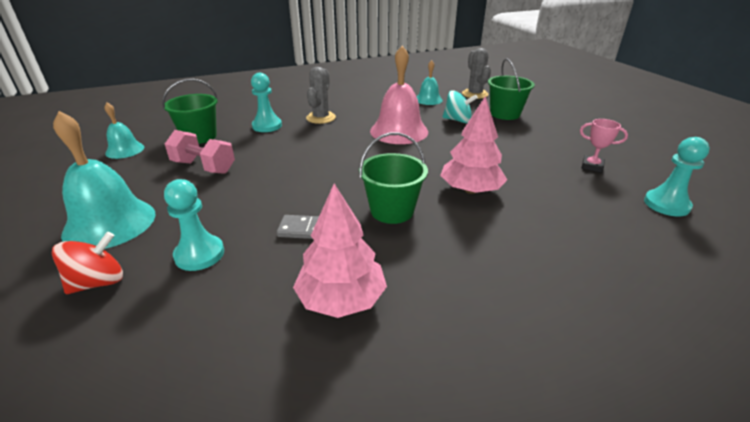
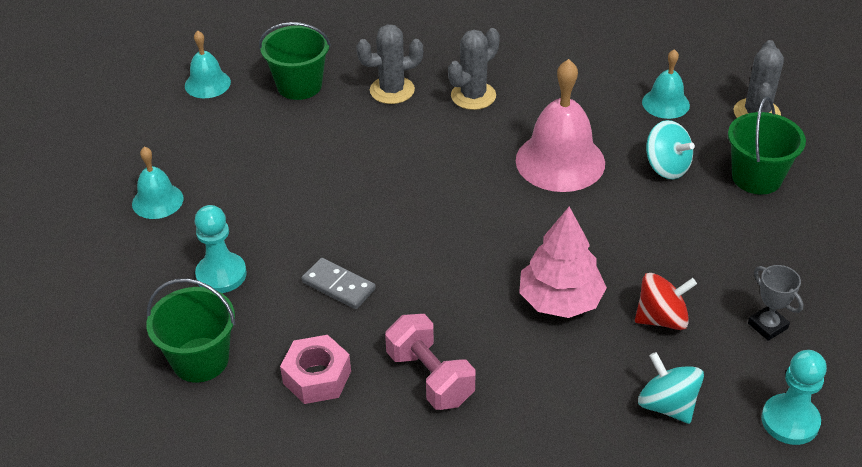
camera: 30 degrees right, 10 degrees up
red spinning top [52,232,123,294] -> red spinning top moved to [635,273,697,330]
turquoise bell [53,111,156,249] -> turquoise bell [132,146,183,219], size x0.56
pink dumbbell [165,130,235,174] -> pink dumbbell moved to [385,314,476,410]
turquoise pawn [251,73,282,132] -> grey cactus [356,25,423,104]
pink tree [293,184,387,318] -> pink nut [280,335,351,404]
green bucket [359,132,428,224] -> green bucket moved to [146,278,235,382]
pink trophy [580,119,628,173] -> grey trophy [748,265,803,341]
none -> turquoise spinning top [638,352,704,424]

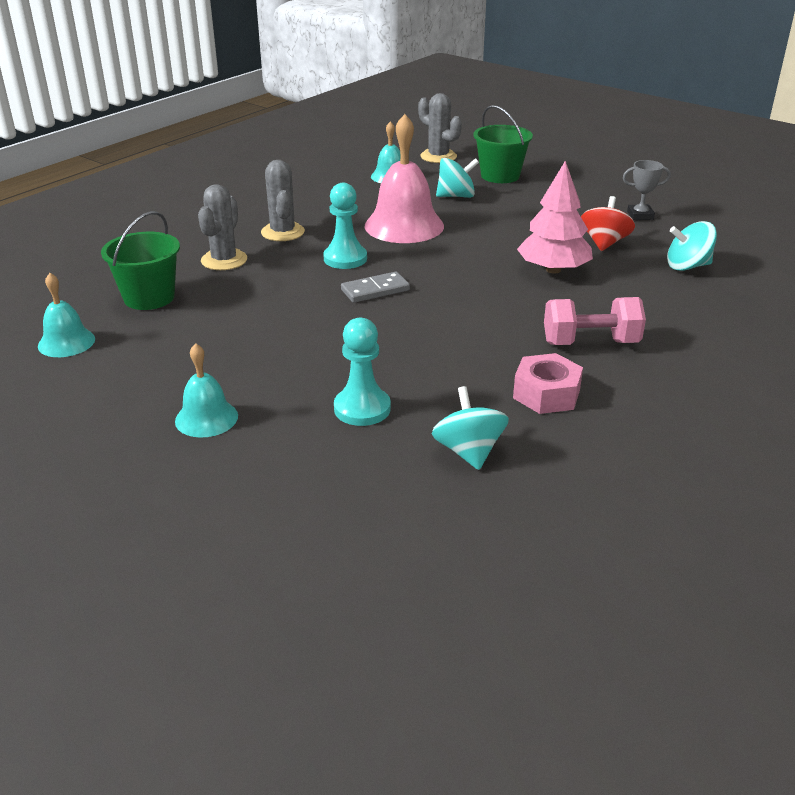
camera: 60 degrees left, 10 degrees down
green bucket [146,278,235,382] -> turquoise spinning top [432,386,509,470]
grey domino [302,258,376,309] -> grey domino moved to [341,271,410,303]
turquoise pawn [761,350,827,445] -> turquoise pawn moved to [323,183,367,269]

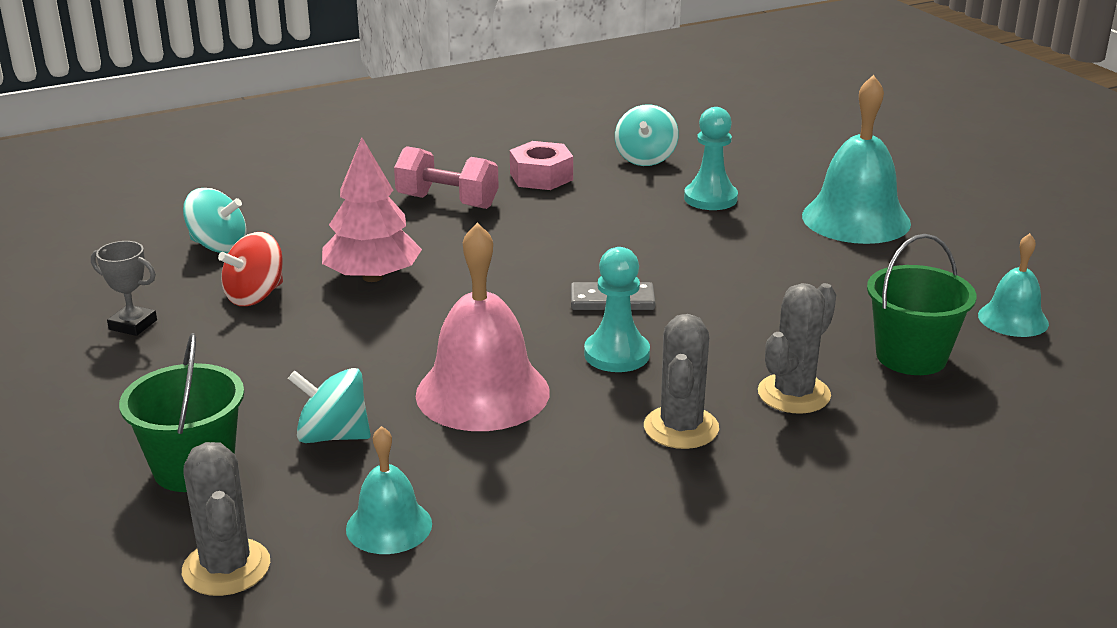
camera: 155 degrees left, 5 degrees down
turquoise bell [175,343,238,438] -> turquoise bell [802,75,911,244], size x1.80

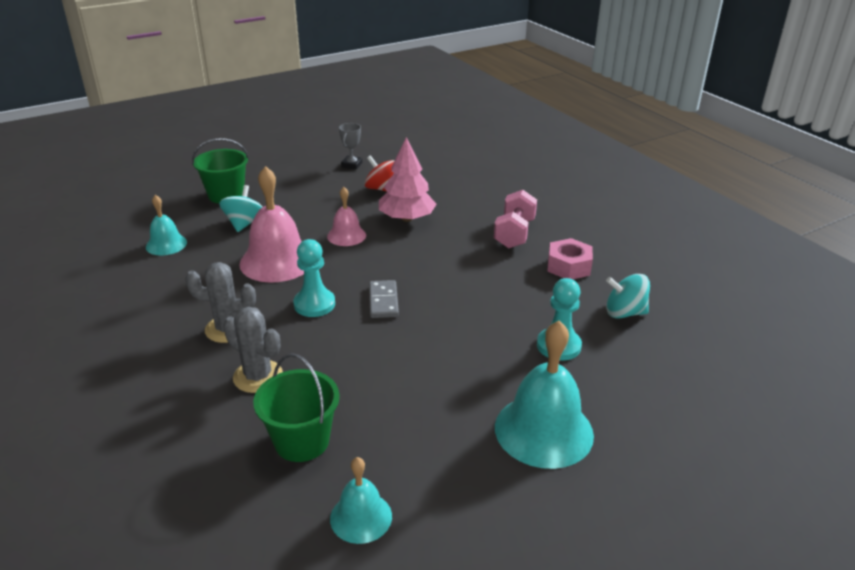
camera: 85 degrees right, 5 degrees up
grey cactus [182,442,270,596] -> none
turquoise spinning top [183,188,247,253] -> none
none -> pink bell [327,187,366,246]

